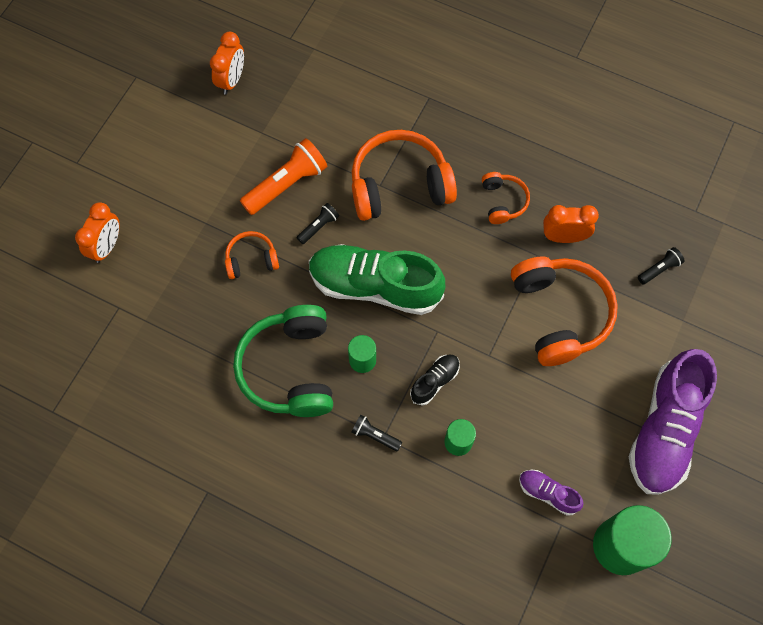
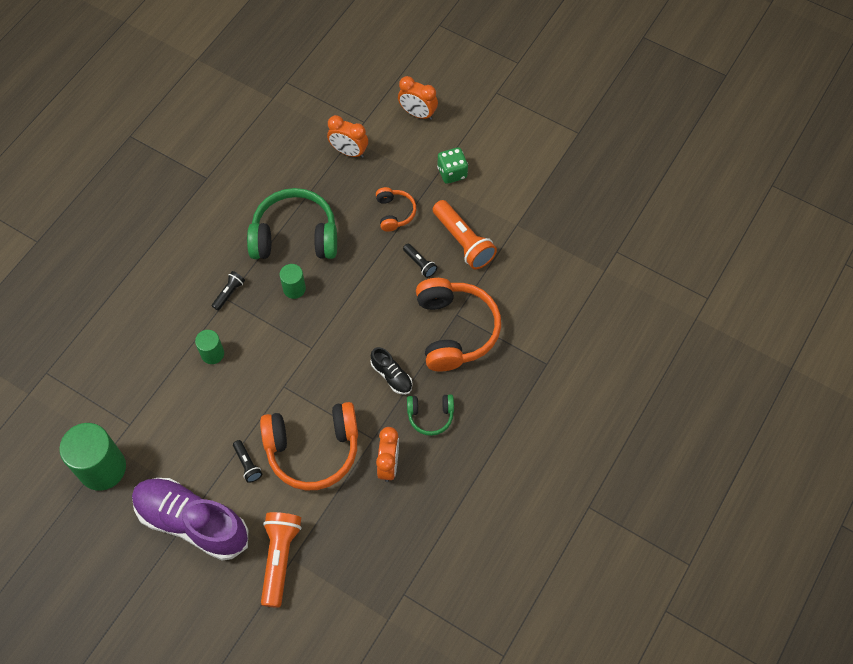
camera: 95 degrees right, 5 degrees down
orange clock [210,32,244,95] -> orange clock moved to [327,115,368,158]
green shoe [309,244,445,315] -> none
black shoe [410,355,460,406] -> black shoe moved to [370,347,412,395]
orange headphones [482,172,530,224] -> green headphones [407,394,454,436]
purple shoe [519,470,584,516] -> none
black flashlight [638,247,684,284] -> black flashlight moved to [233,440,262,483]
none -> orange flashlight [261,512,302,608]
none -> green dice [437,147,468,184]

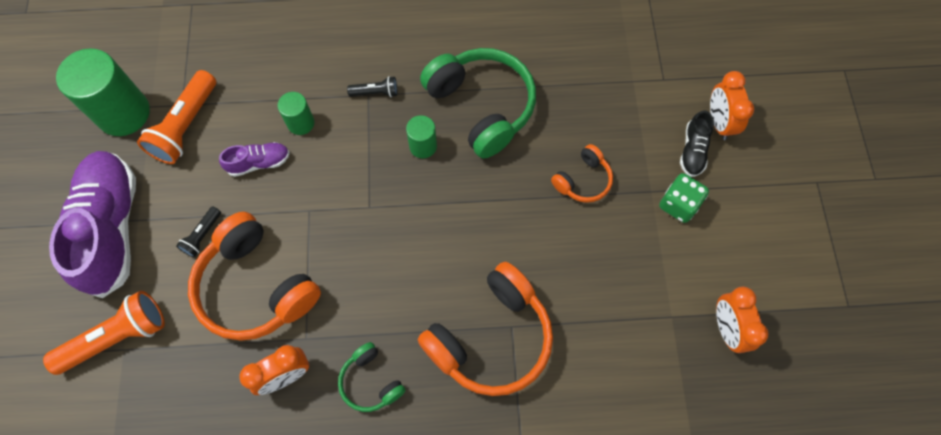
camera: 55 degrees right, 5 degrees up
orange clock [327,115,368,158] -> orange clock moved to [716,287,769,353]
black shoe [370,347,412,395] -> black shoe moved to [680,110,714,177]
black flashlight [403,244,437,278] -> none
orange flashlight [433,200,497,269] -> orange flashlight moved to [137,70,216,164]
none -> purple shoe [219,142,290,177]

